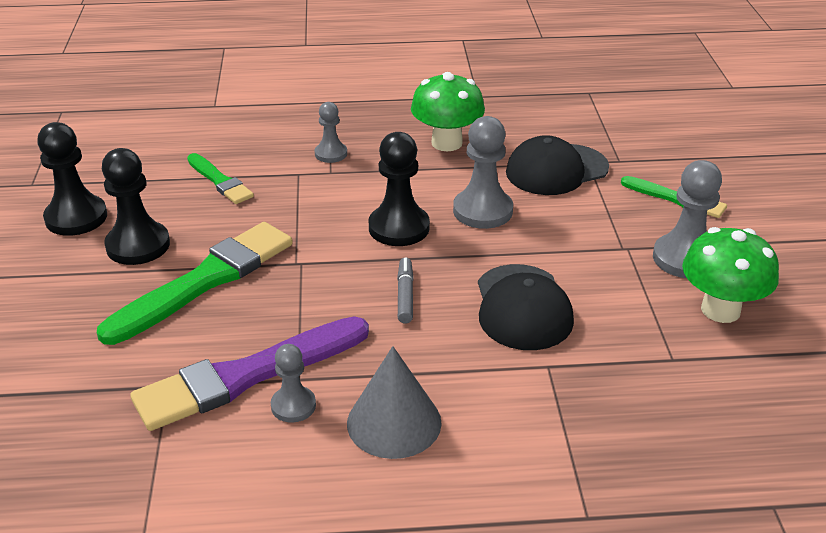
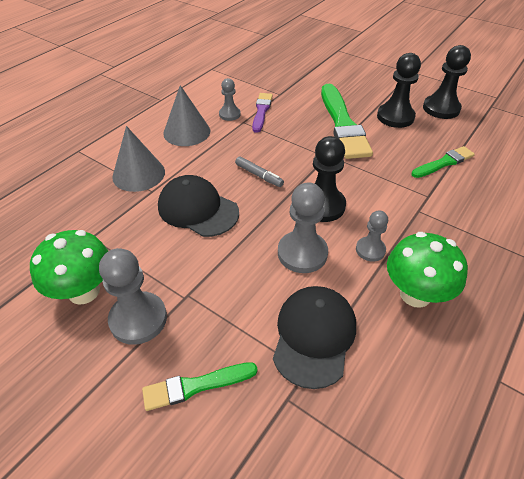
camera: 130 degrees right, 10 degrees up
purple brush [130,316,369,431] -> purple brush [252,93,273,133], size x0.54
green brush [187,153,254,204] -> green brush turned 150 degrees clockwise [412,146,475,178]
grey pawn [315,102,347,163] -> grey pawn moved to [356,210,388,262]
none -> grey cone [112,126,165,192]

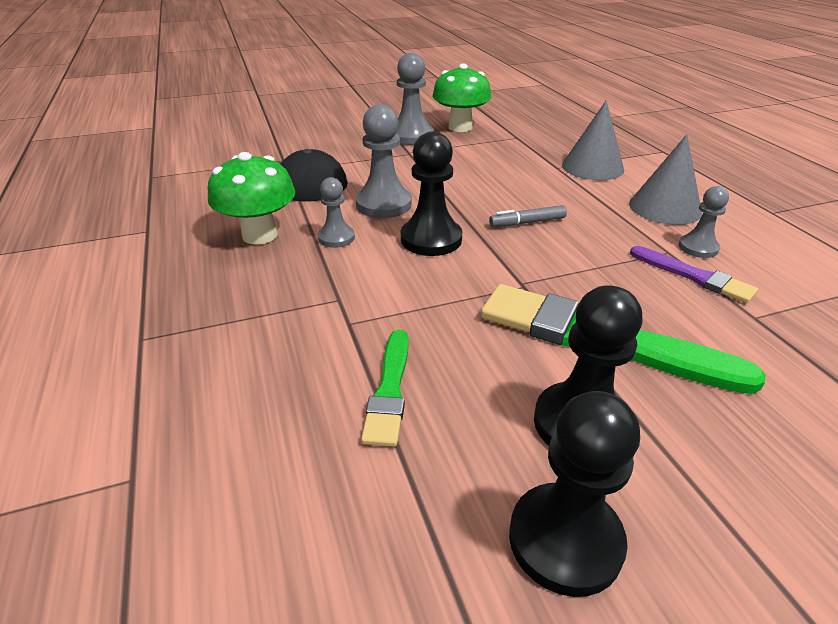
camera: 125 degrees right, 10 degrees down
green brush [142,362,258,411] -> none
black cap [158,175,239,237] -> none

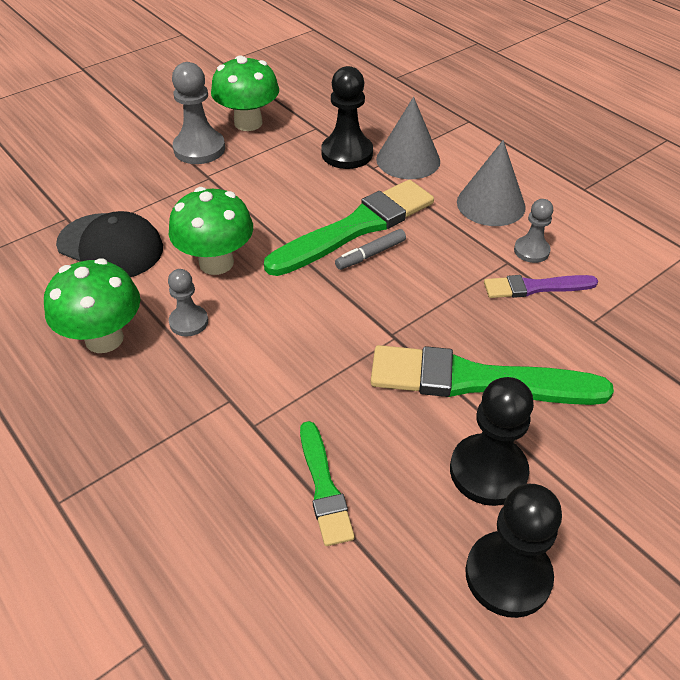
camera: 20 degrees left, 10 degrees up
grey pawn [356,104,412,218] -> green mushroom [169,187,253,275]
black pawn [401,131,462,256] -> black pawn moved to [321,66,373,169]
purple brush [630,246,758,303] -> purple brush turned 150 degrees clockwise [484,275,598,298]
none -> green brush [264,180,434,276]

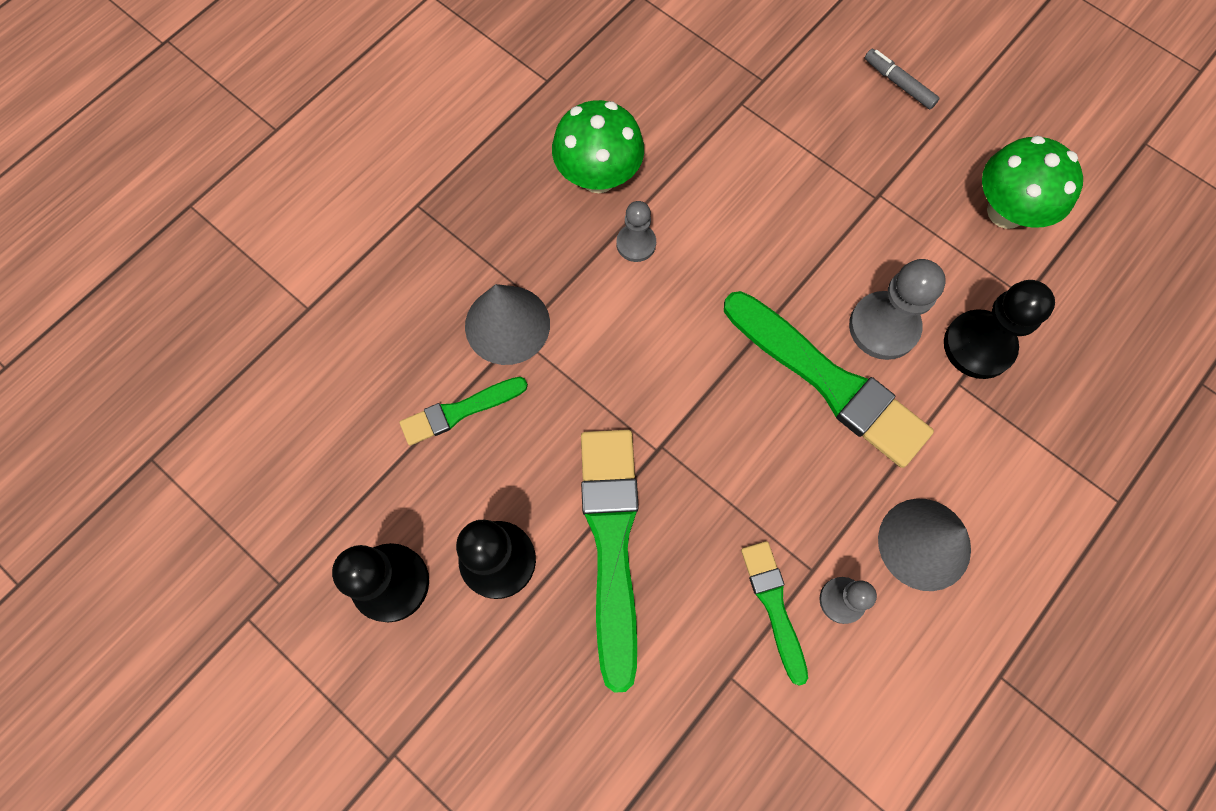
camera: 80 degrees right, 25 degrees up
black cap [56,211,163,277] -> none
green mushroom [169,187,253,275] -> none
grey pawn [172,62,225,164] -> grey pawn moved to [849,259,946,360]
grey marker [335,229,406,270] -> grey marker moved to [865,49,940,109]
grey cone [376,97,440,179] -> grey cone moved to [465,284,550,365]
purple brush [484,275,598,298] -> green brush [741,541,808,686]

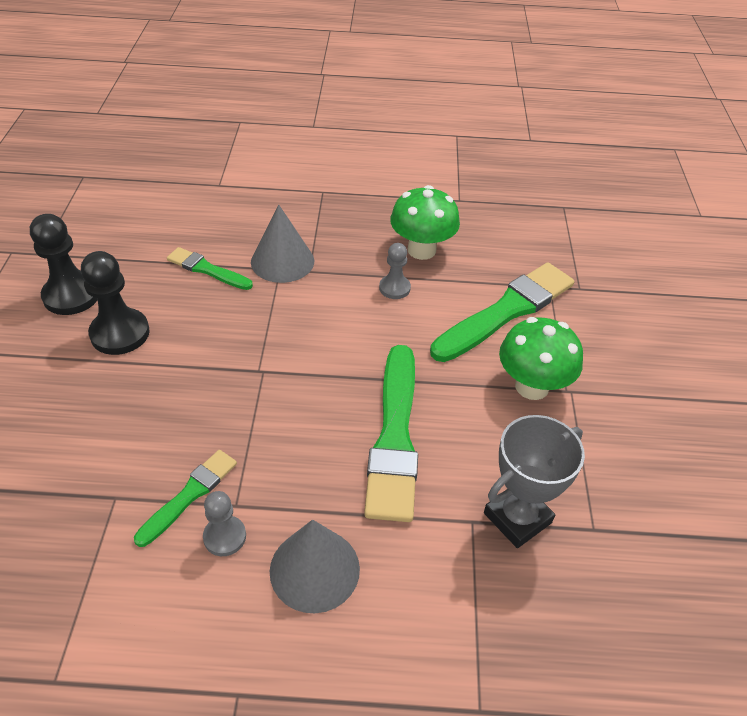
camera: 50 degrees right, 25 degrees down
green brush [581,430,639,693] -> green brush moved to [430,263,574,362]
grey pawn [849,259,946,360] -> none
grey marker [865,49,940,109] -> none
black pawn [944,280,1055,379] -> grey trophy [484,415,585,548]
green mushroom [982,136,1083,229] -> green mushroom moved to [499,317,583,400]

